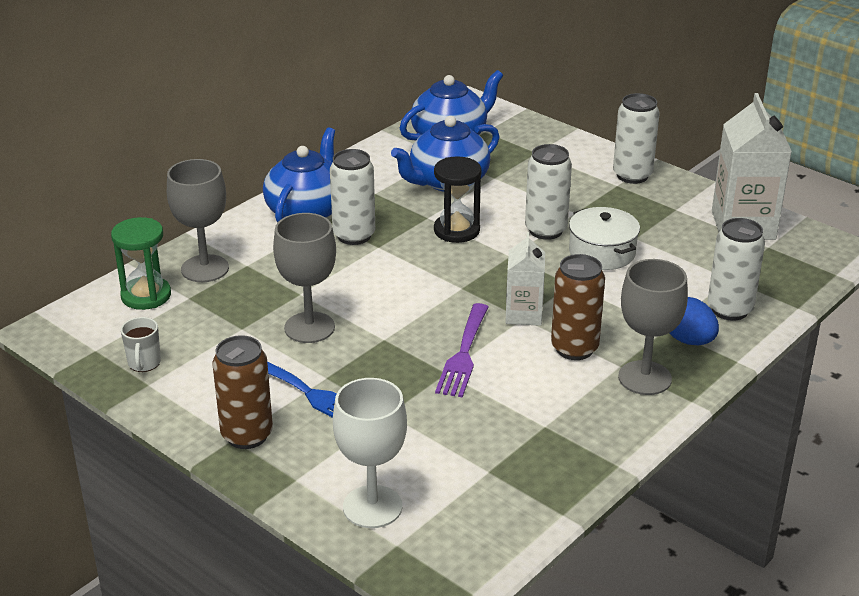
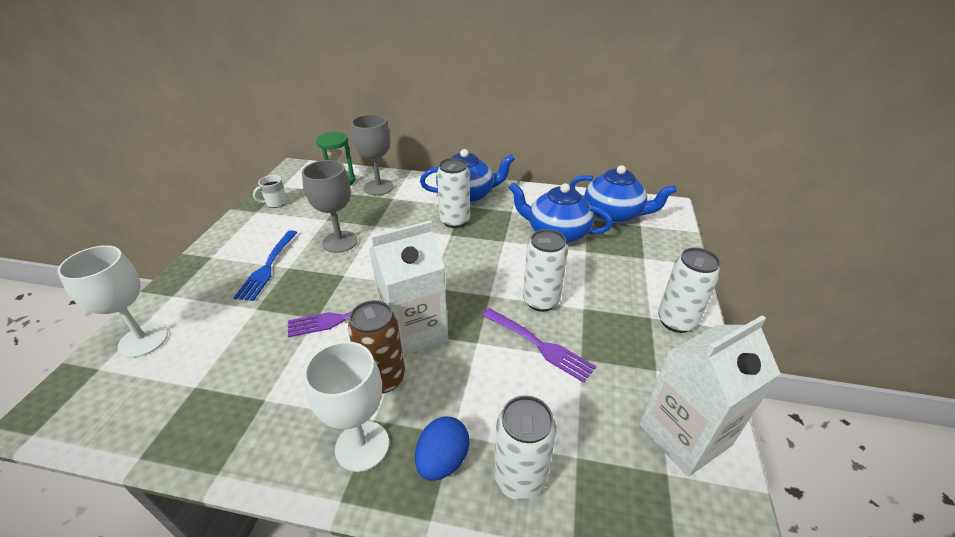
camera: 60 degrees right, 5 degrees up
brown can [213,335,273,449] -> none
black hourglass [434,156,482,243] -> none
white carton [505,232,545,326] -> white carton [369,220,448,356], size x1.70
white pot [569,207,640,270] -> purple fork [482,308,596,383]
grey goblet [618,259,688,395] -> white goblet [303,341,389,472]

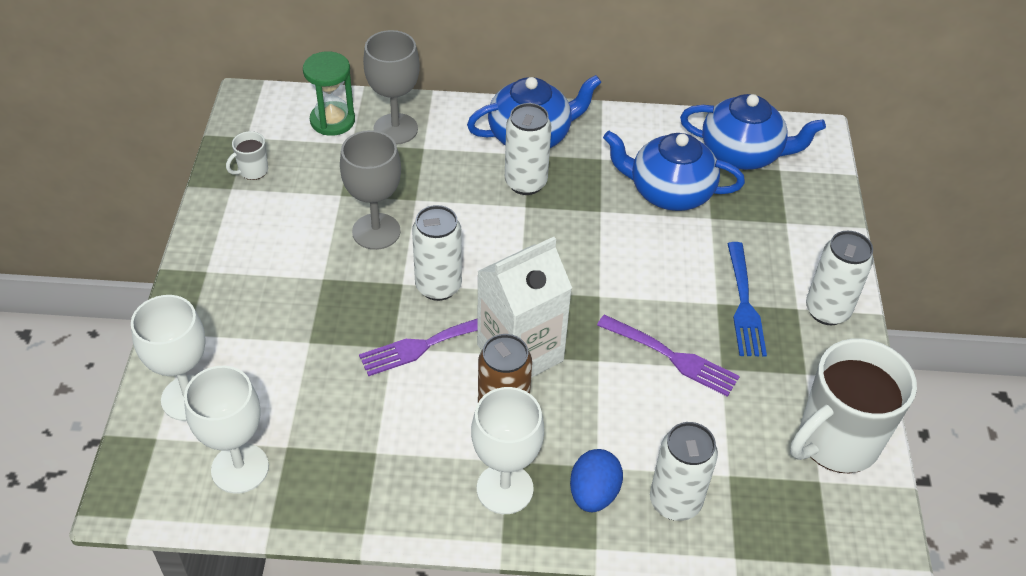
camera: 10 degrees left, 10 degrees up
blue fork [233,230,298,301] -> blue fork moved to [727,242,767,357]
white can [523,229,568,312] -> white can moved to [412,205,462,301]
white carton [639,315,781,476] -> white mug [790,338,917,473]
none -> white goblet [184,366,269,494]

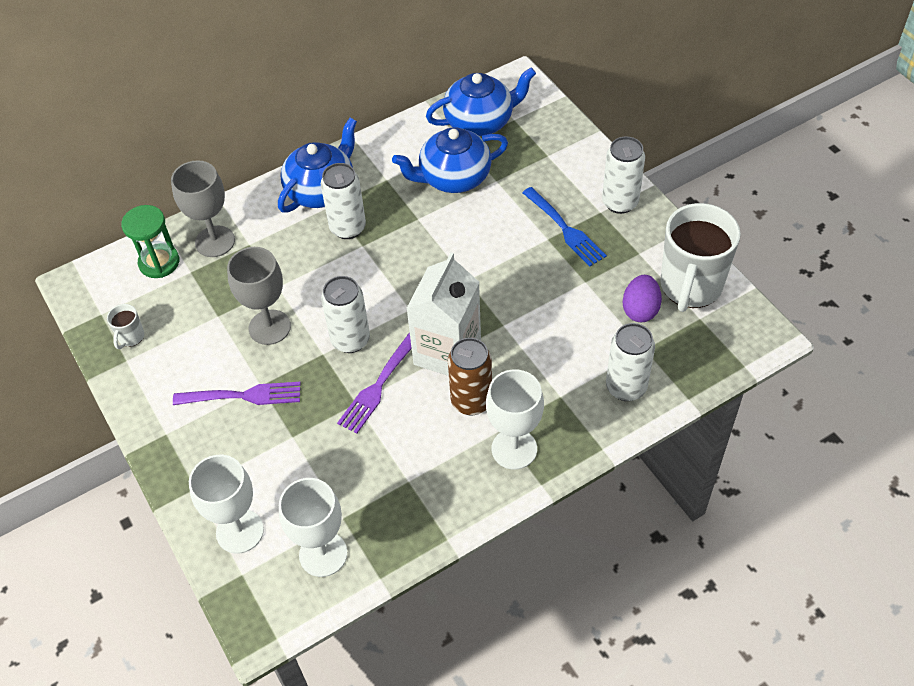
camera: 30 degrees left, 5 degrees up
blue egg [570,449,623,512] -> none
purple fork [597,315,740,397] -> purple fork moved to [173,382,301,405]
none -> purple egg [623,275,662,322]

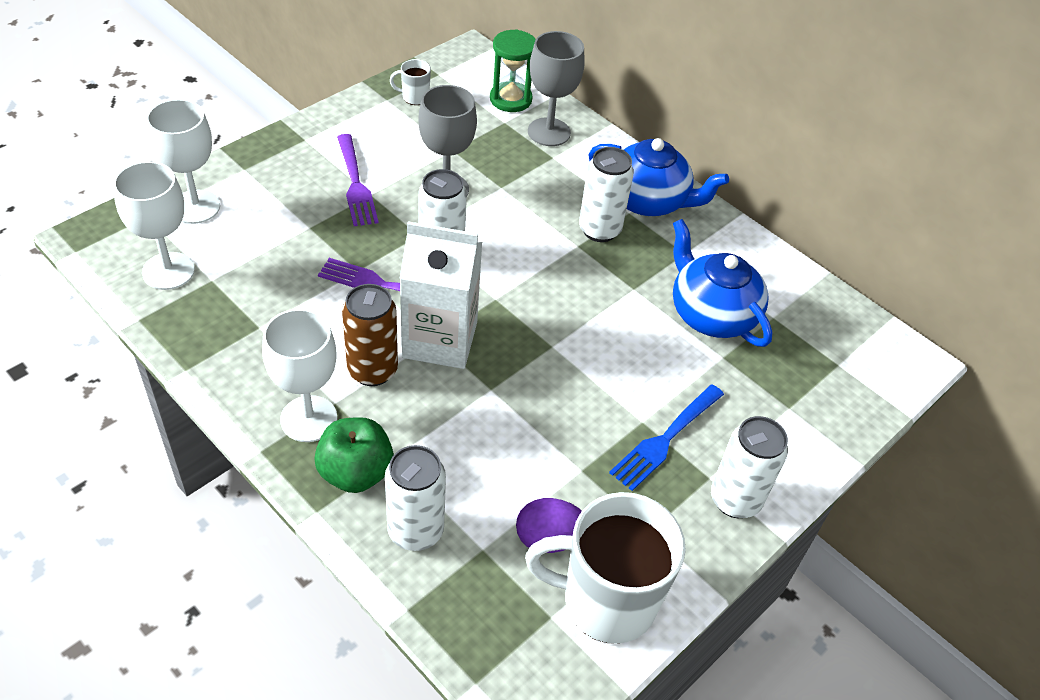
camera: 70 degrees right, 5 degrees down
blue teapot [426,67,536,136] -> none
none -> green apple [314,417,394,493]

